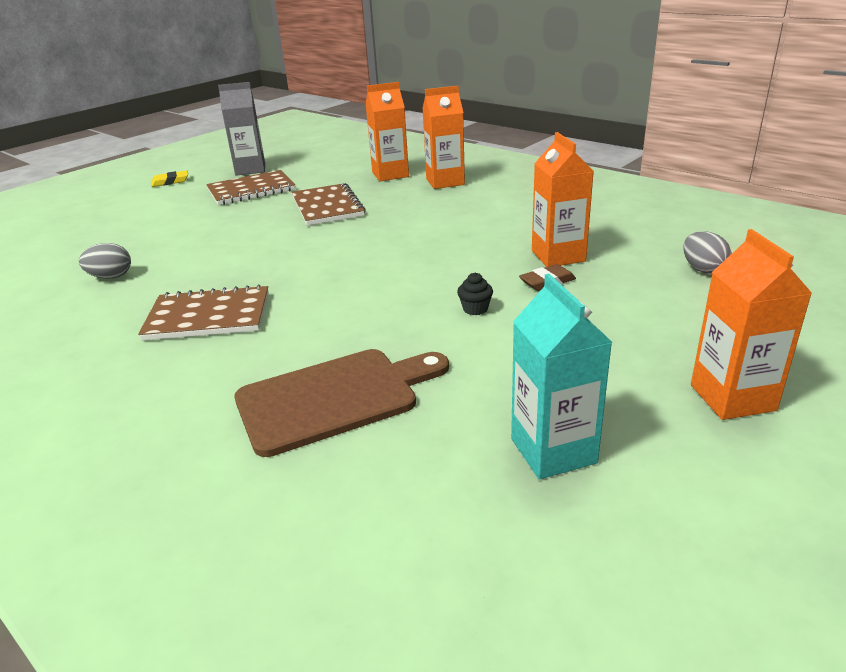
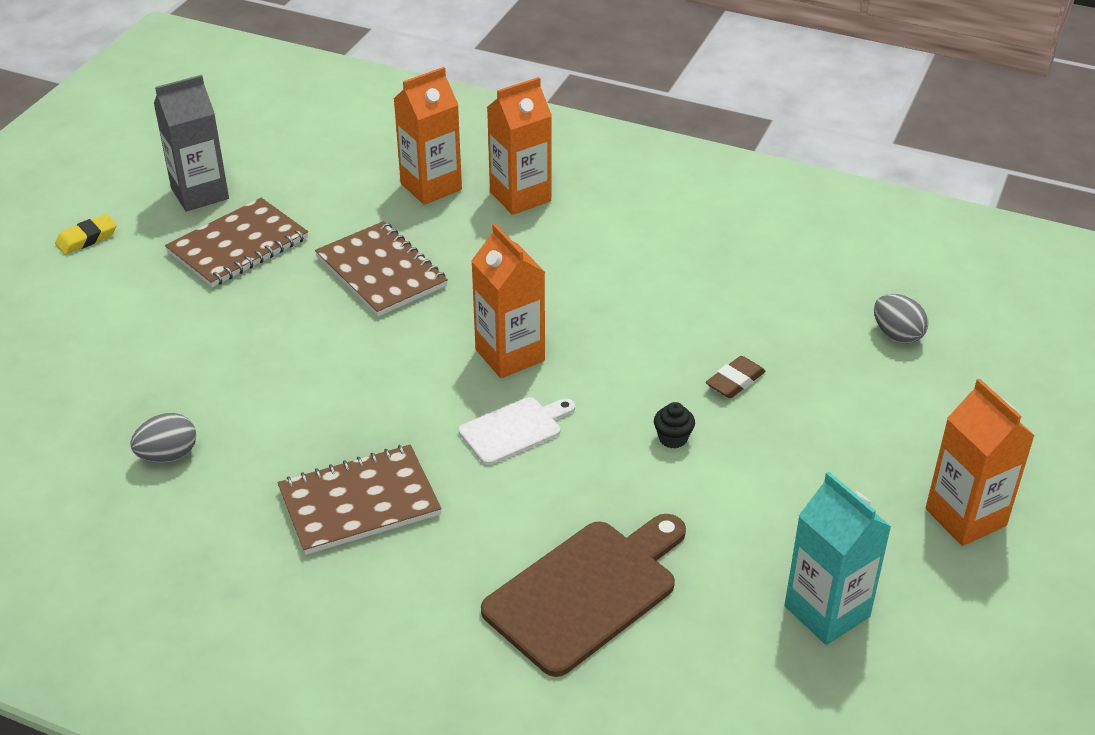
camera: 20 degrees left, 10 degrees up
orange carton [532,132,594,267] -> orange carton moved to [471,223,545,378]
none -> white cutting board [459,397,575,465]

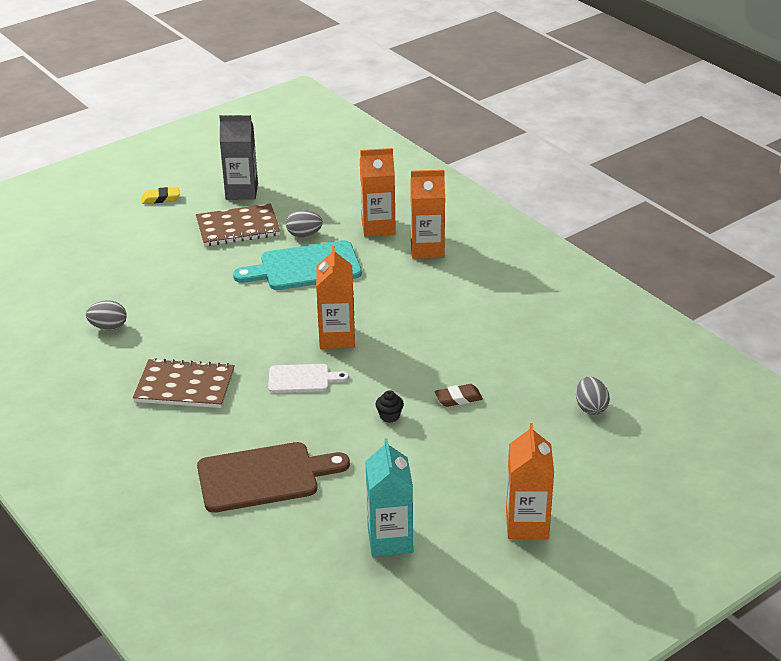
camera: 30 degrees right, 5 degrees down
brown notebook [315,221,448,317] -> turquoise cutting board [233,240,362,290]
none -> grey egg [286,210,323,237]

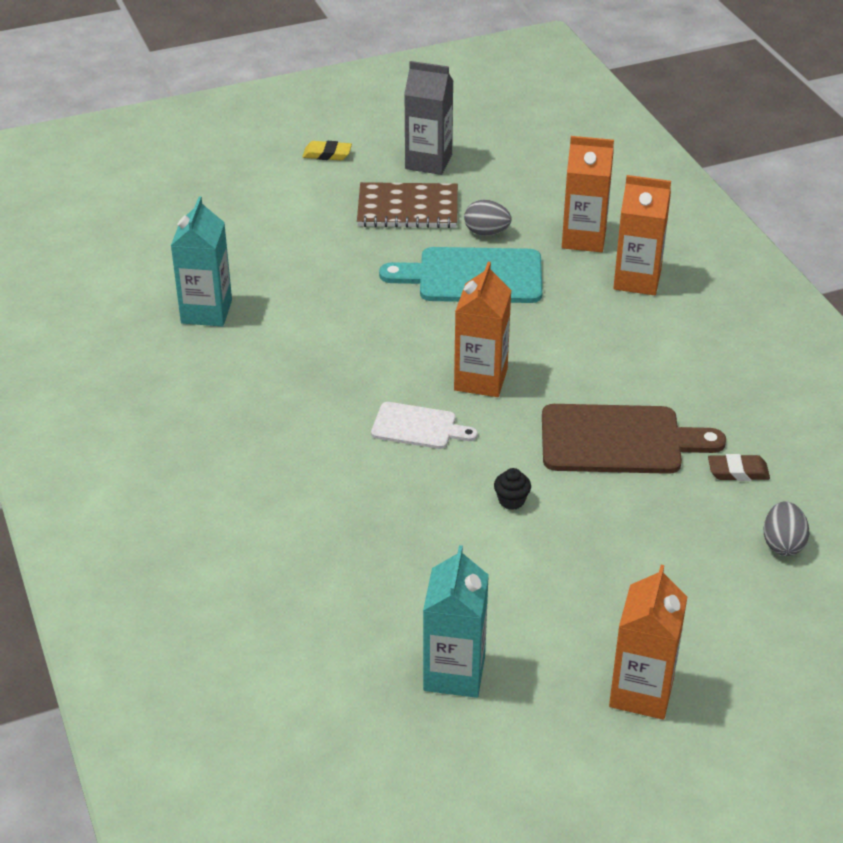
camera: 15 degrees right, 5 degrees up
grey egg [86,300,127,331] -> turquoise carton [171,196,232,327]
brown notebook [133,358,235,408] -> none
brown cutting board [197,442,350,513] -> brown cutting board moved to [542,404,726,474]
brown eraser [434,384,483,407] -> brown eraser moved to [708,454,770,481]

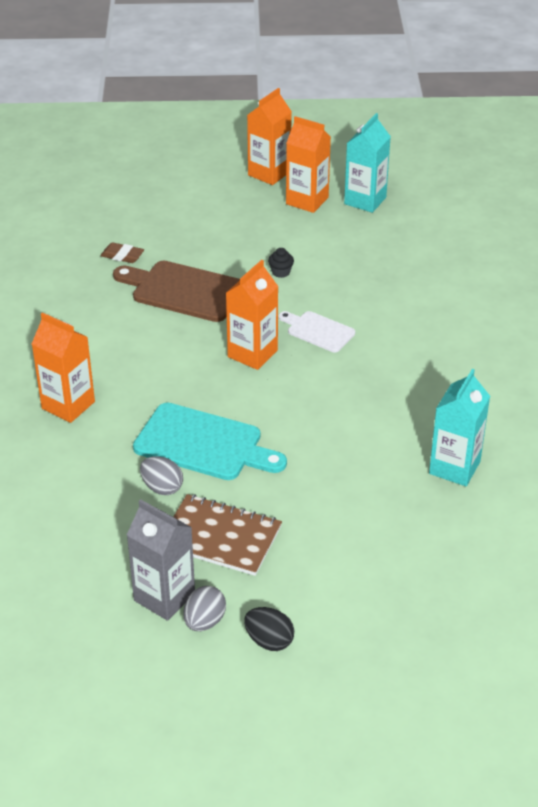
camera: 160 degrees left, 0 degrees up
yellow eraser [302,141,352,160] -> black egg [244,607,294,651]
orange carton [562,136,614,252] -> orange carton moved to [286,116,331,213]
grey egg [764,501,810,556] -> grey egg moved to [183,586,226,631]

